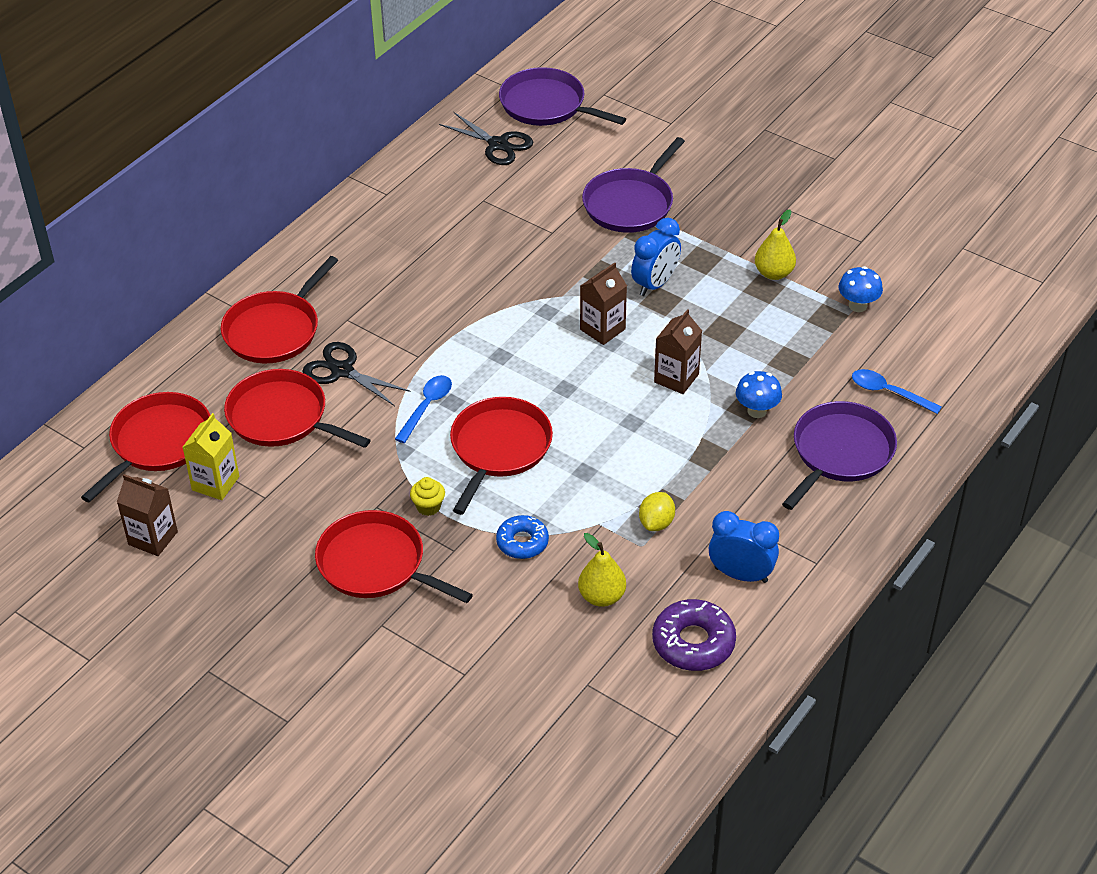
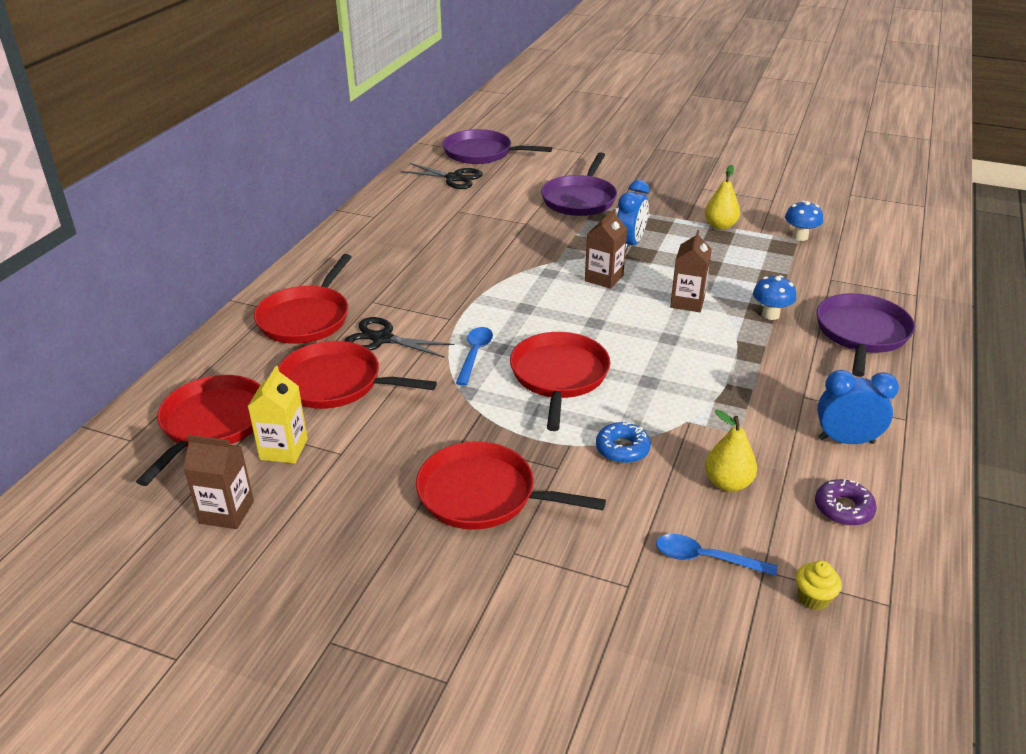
camera: 15 degrees left, 10 degrees down
yellow cupcake [410,477,445,516] -> yellow cupcake moved to [796,560,842,610]
yellow lemon [639,492,675,531] -> none
purple donut [652,599,736,671] -> purple donut [815,479,877,526], size x0.66
blue spoon [852,369,942,414] -> blue spoon moved to [656,534,777,576]

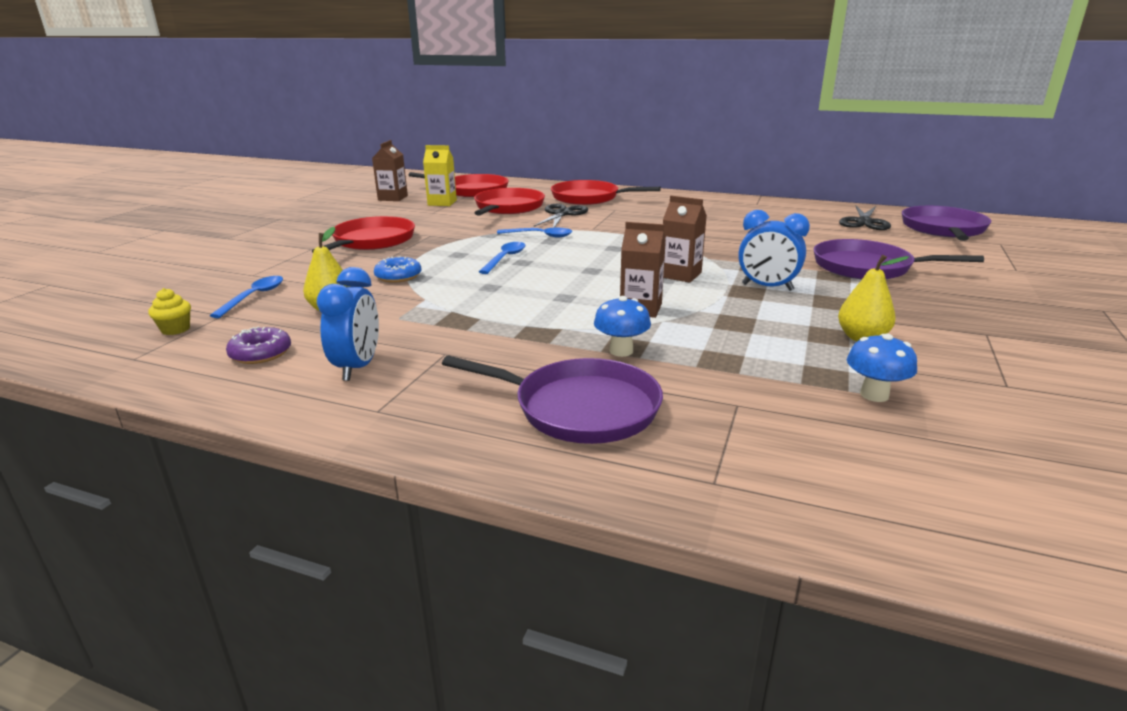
camera: 90 degrees right, 10 degrees down
red pan [510,332,611,431] -> blue spoon [479,242,525,274]

